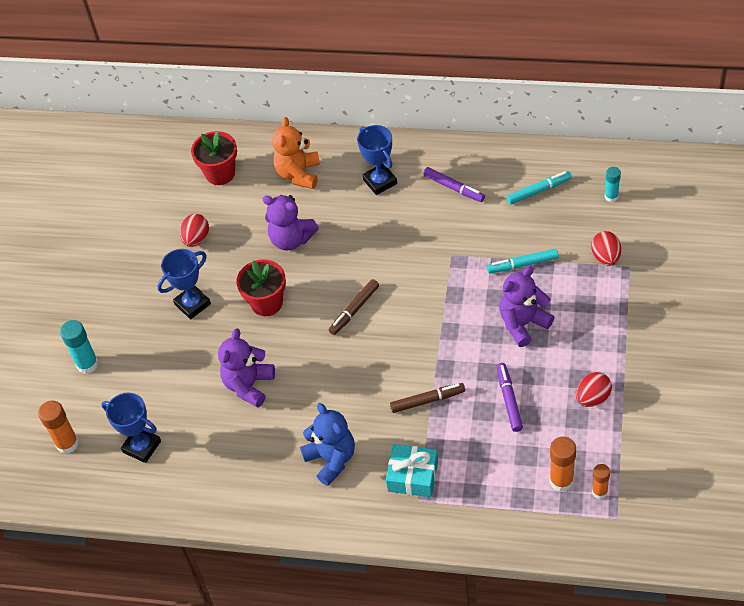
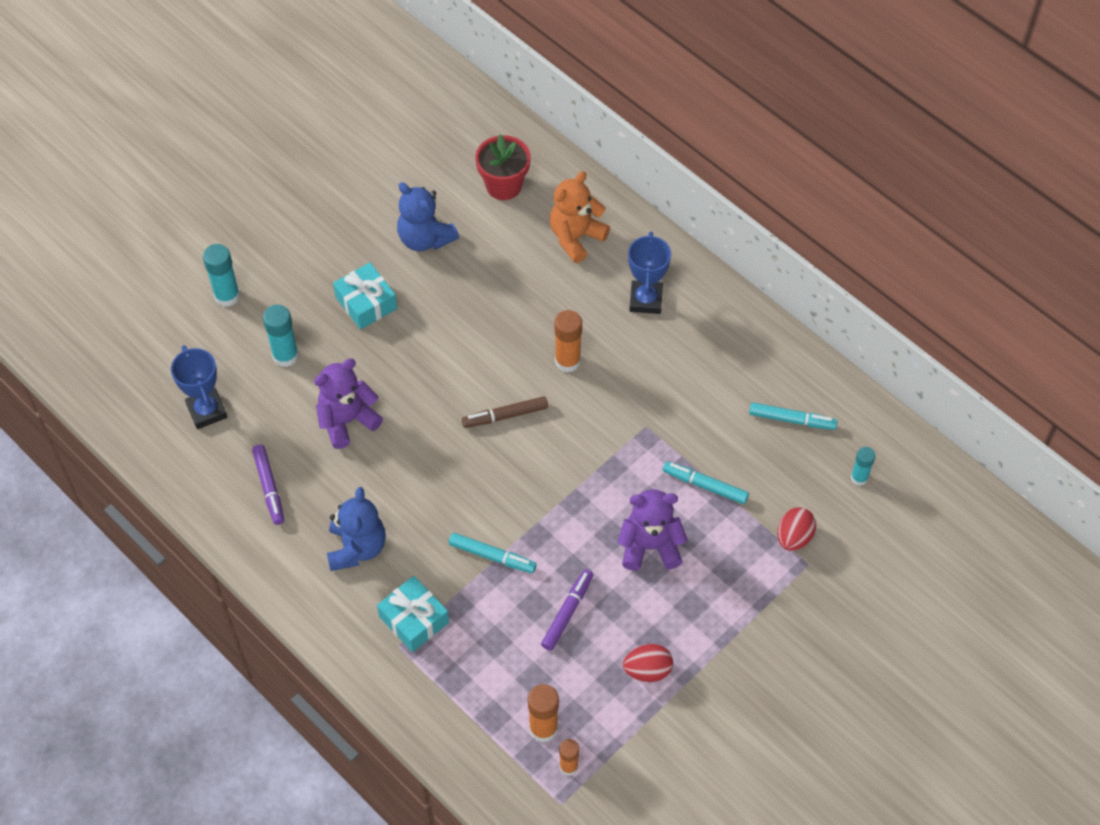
camera: 30 degrees right, 5 degrees up
orange glue stick [38,400,79,454] -> orange glue stick moved to [554,310,582,373]
blue trophy [157,249,211,319] -> turquoise gift [333,262,397,329]
red egg [180,214,209,247] -> blue teddy bear [397,182,459,251]
red flower pot [236,260,286,316] -> none
purple teddy bear [263,195,319,251] -> none
brown marker [390,383,465,413] -> turquoise marker [449,533,537,573]
purple marker [423,167,485,202] -> purple marker moved to [252,444,284,525]
none -> turquoise glue stick [263,305,299,367]

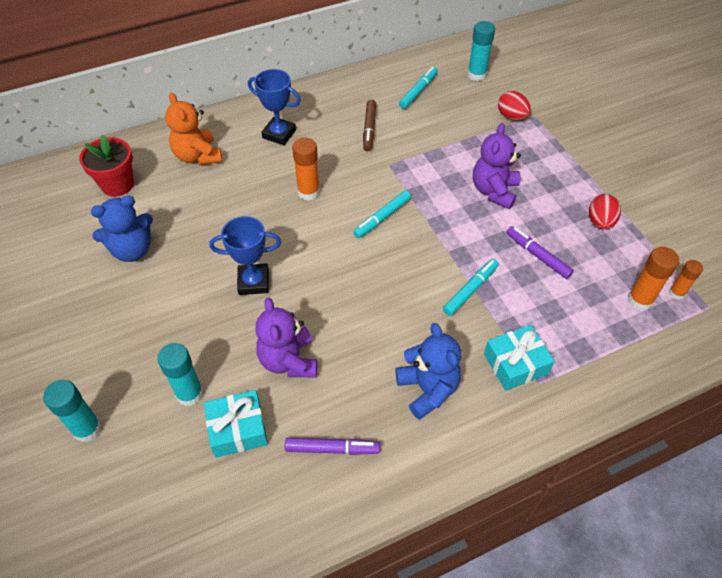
camera: 70 degrees left, 5 degrees down
blue trophy [171,345,227,429] -> blue trophy moved to [209,216,281,295]
blue teddy bear [327,487,386,571] -> blue teddy bear turned 45 degrees clockwise [396,323,461,420]
turquoise gift [333,262,397,329] -> turquoise gift moved to [204,390,268,458]
brown marker [462,396,548,428] -> brown marker moved to [363,100,376,151]
turquoise marker [663,461,749,504] -> turquoise marker moved to [353,190,411,238]
turquoise glue stick [851,447,876,486] -> turquoise glue stick [467,21,495,81], size x1.56

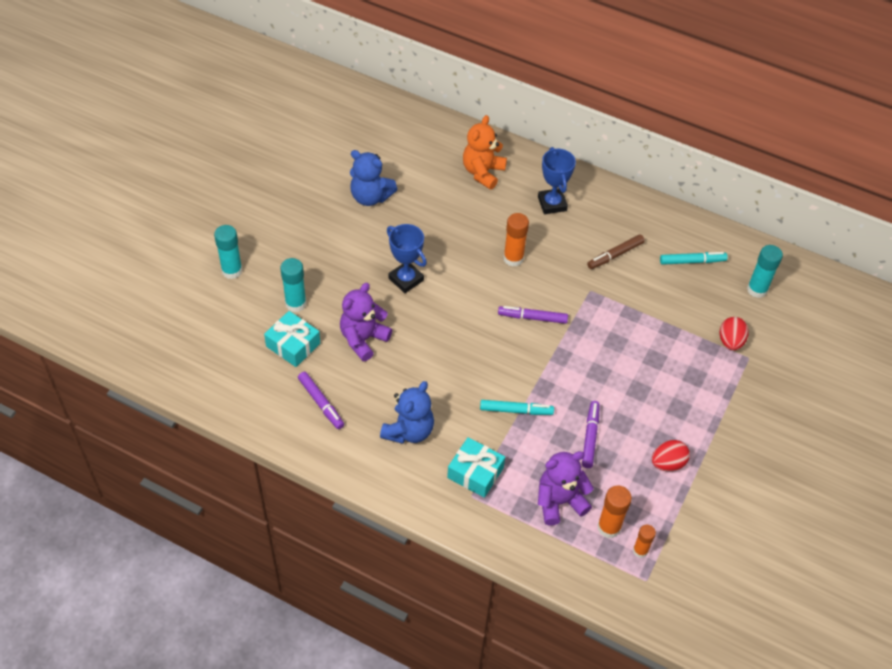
camera: 50 degrees right, 0 degrees up
red flower pot [79,134,134,197] -> none
turquoise marker [353,190,411,238] -> purple marker [498,306,568,324]
purple teddy bear [473,123,521,209] -> purple teddy bear moved to [538,451,594,526]

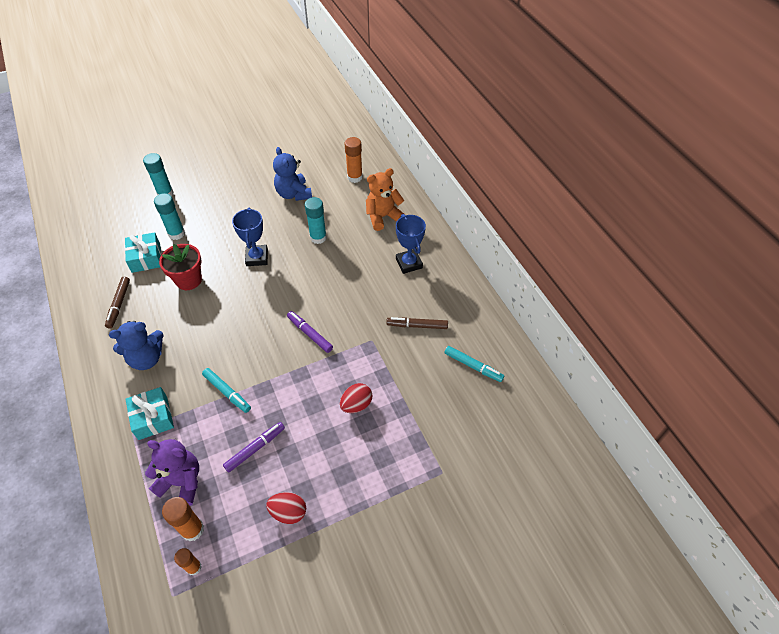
camera: 40 degrees right, 0 degrees up
purple marker [298,372,344,429] -> brown marker [105,277,130,328]
purple teddy bear [340,283,392,361] -> red flower pot [159,244,202,290]
orange glue stick [503,213,529,267] -> orange glue stick moved to [345,137,363,183]
blue trophy [538,147,576,214] -> blue trophy turned 45 degrees counterclockwise [396,214,426,274]
red egg [720,317,748,351] -> red egg moved to [340,383,372,413]
turquoise glue stick [747,245,783,298] -> turquoise glue stick moved to [305,197,327,244]

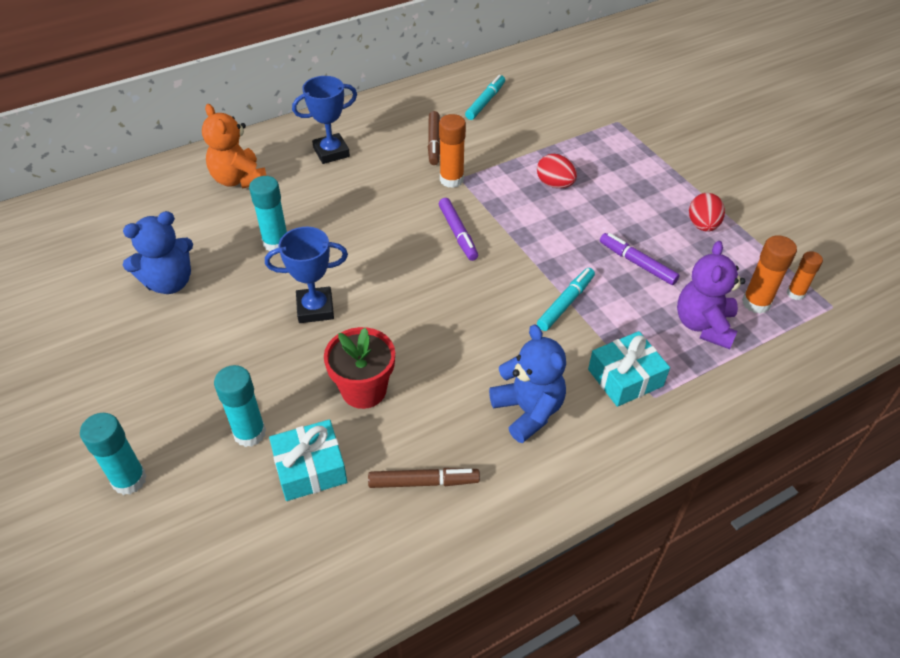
camera: 95 degrees left, 5 degrees down
purple marker [287,311,333,353] -> purple marker turned 60 degrees counterclockwise [439,198,478,261]
orange glue stick [345,137,363,183] -> orange glue stick moved to [439,114,466,188]

